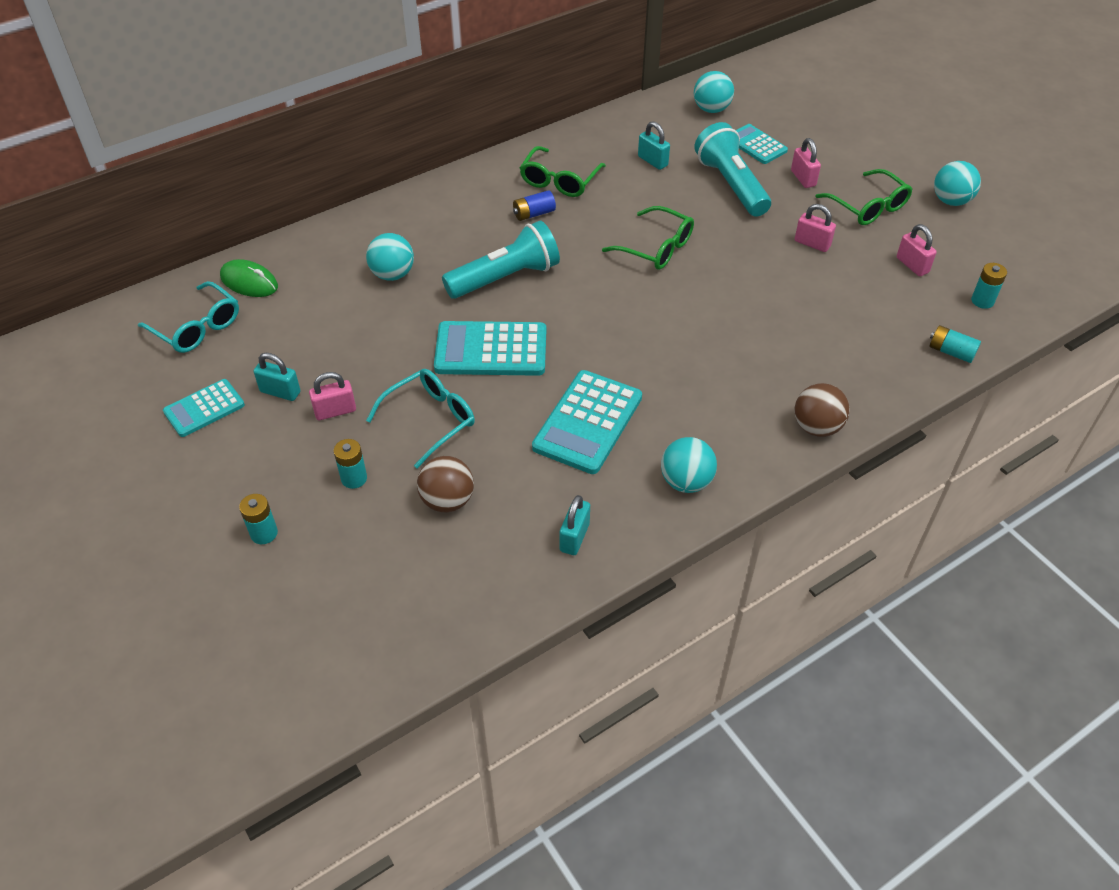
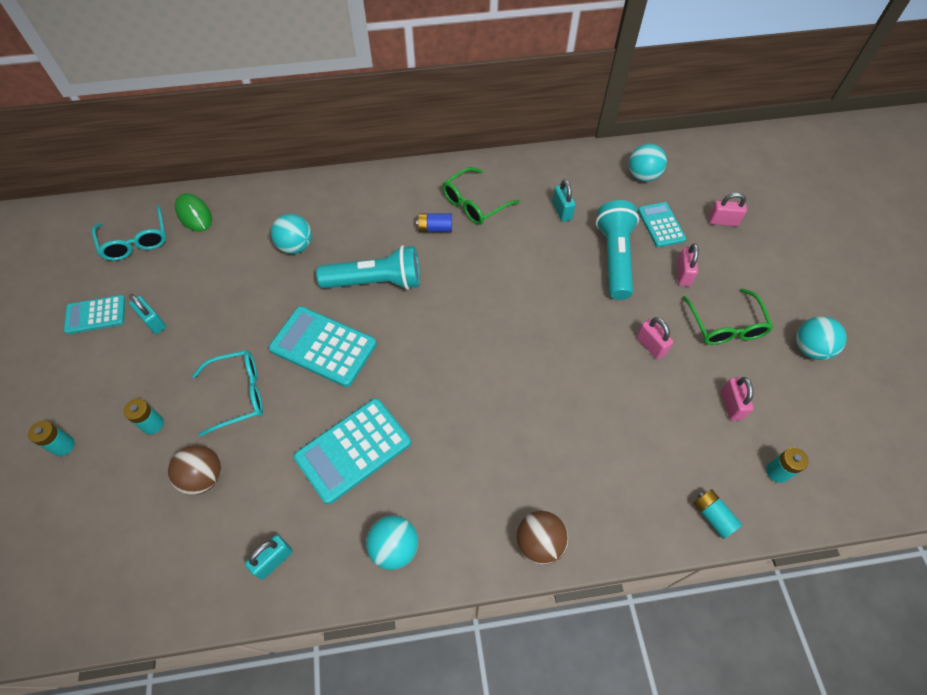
camera: 25 degrees right, 10 degrees up
pink padlock [309,372,356,420] -> pink padlock moved to [708,192,747,226]
green glasses [602,206,694,270] -> none

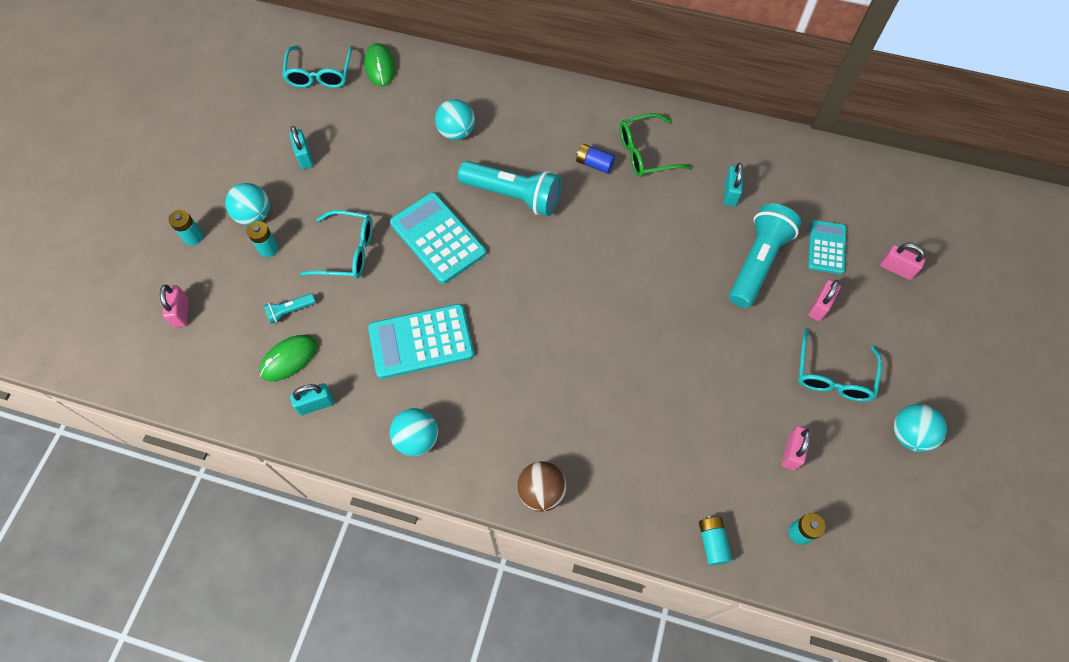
camera: 25 degrees right, 5 degrees up
turquoise calculator [64,295,125,334] -> none
brown ball [168,445,221,495] -> turquoise flashlight [263,293,316,324]
turquoise ball [629,143,667,182] -> turquoise ball moved to [225,183,270,225]
pink padlock [636,317,673,359] -> pink padlock moved to [160,285,188,327]
green glasses [682,288,773,345] -> turquoise glasses [798,329,882,402]
none -> green mouse [259,335,317,381]

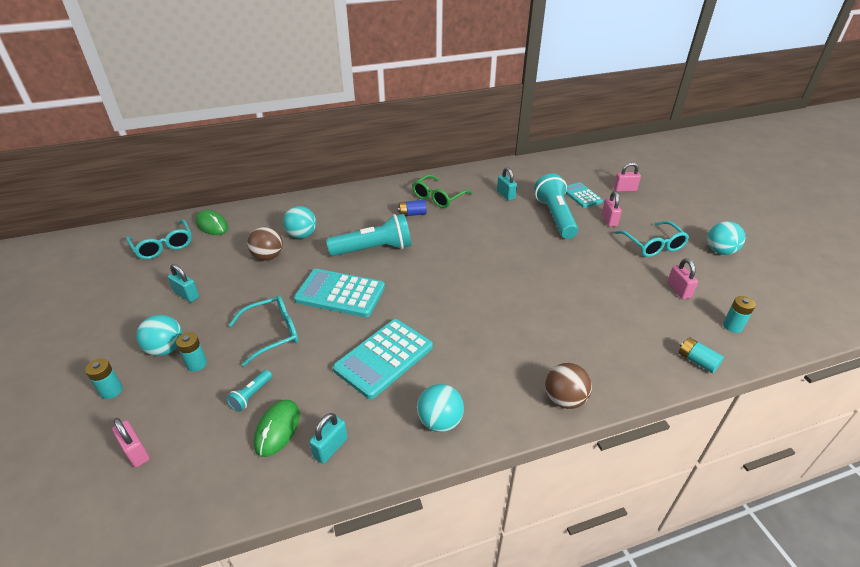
camera: 35 degrees left, 25 degrees down
none -> brown ball [247,227,283,261]

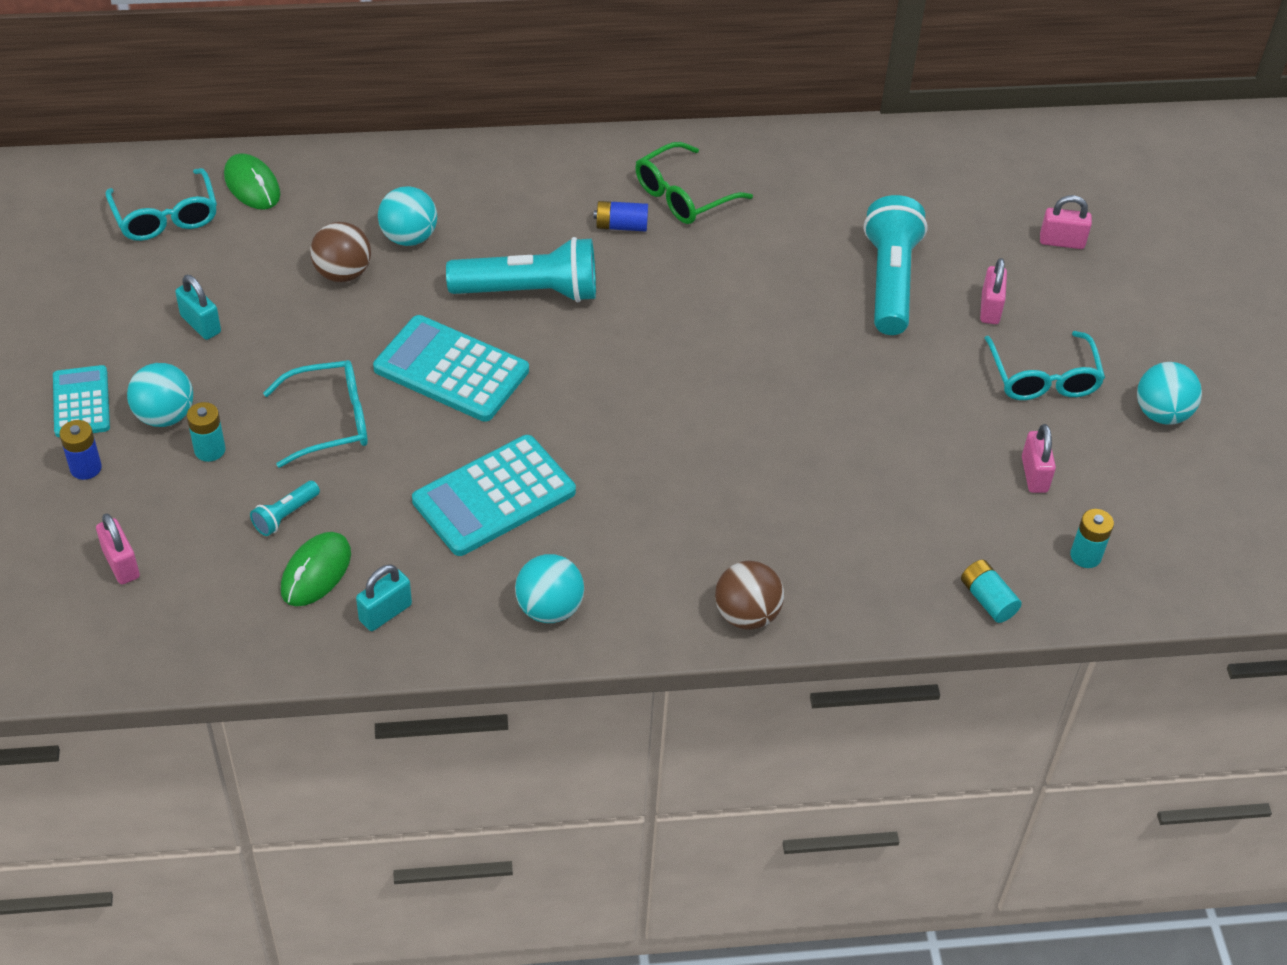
camera: 10 degrees right, 10 degrees up
turquoise battery [85,358,123,399] -> blue battery [59,420,102,480]
turquoise padlock [497,167,517,201] -> none
turquoise calculator [566,182,603,208] -> turquoise calculator moved to [53,365,110,437]

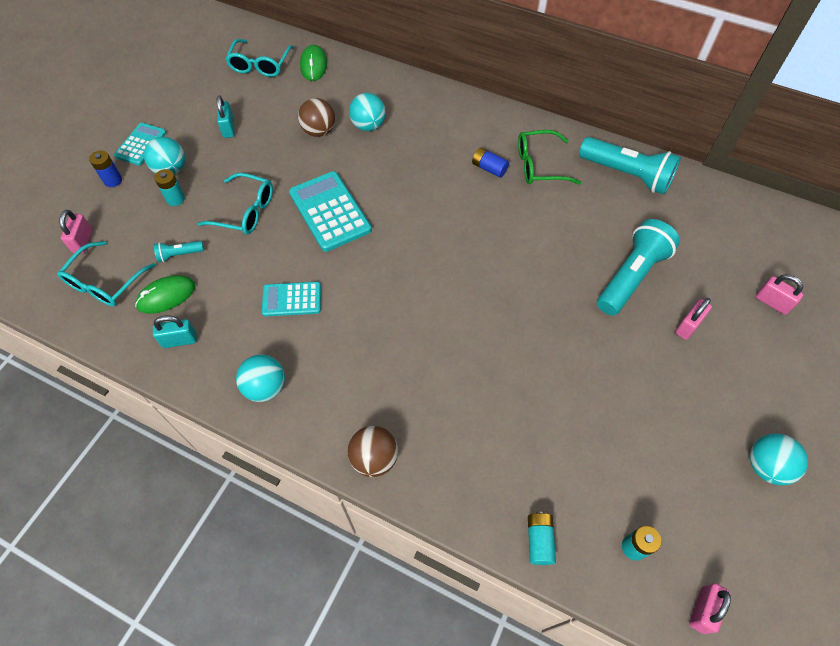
camera: 35 degrees right, 10 degrees up
turquoise calculator [412,435,576,556] -> turquoise calculator [262,282,321,316], size x0.61
turquoise flashlight [446,237,596,302] -> turquoise flashlight moved to [579,137,681,195]
turquoise glasses [984,331,1105,400] -> turquoise glasses moved to [57,241,156,306]
pink padlock [1022,424,1056,493] -> pink padlock moved to [689,583,731,634]

